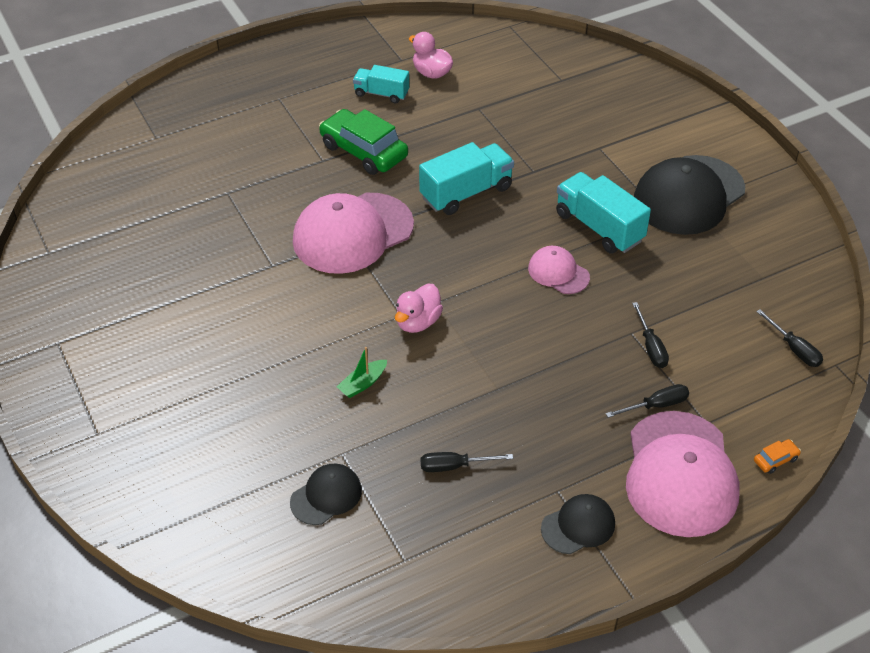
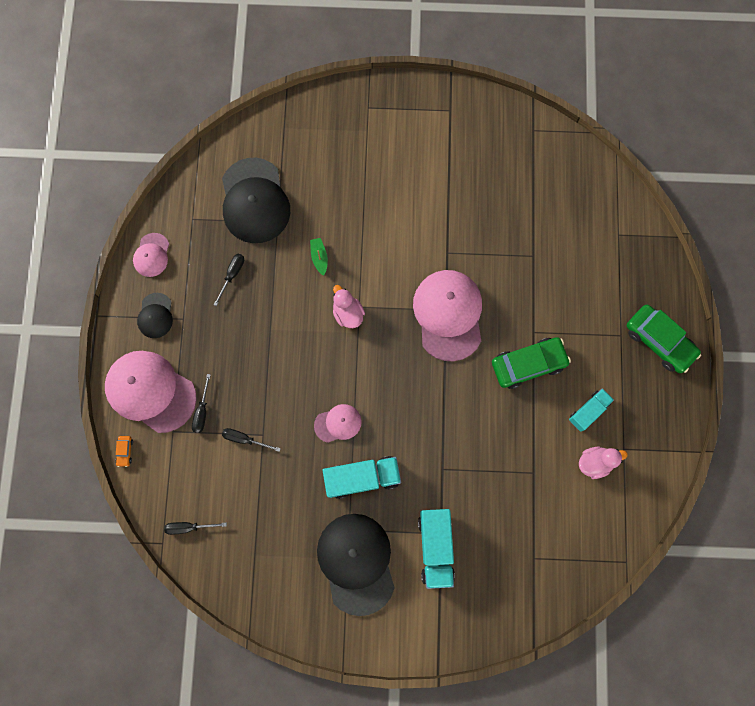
camera: 120 degrees right, 30 degrees up
black cap [290,464,362,525] -> black cap [222,158,290,243], size x1.99
turquoise truck [419,142,514,215] -> turquoise truck moved to [418,509,455,589]
none -> pink cap [133,233,169,277]
none -> green car [627,305,701,373]

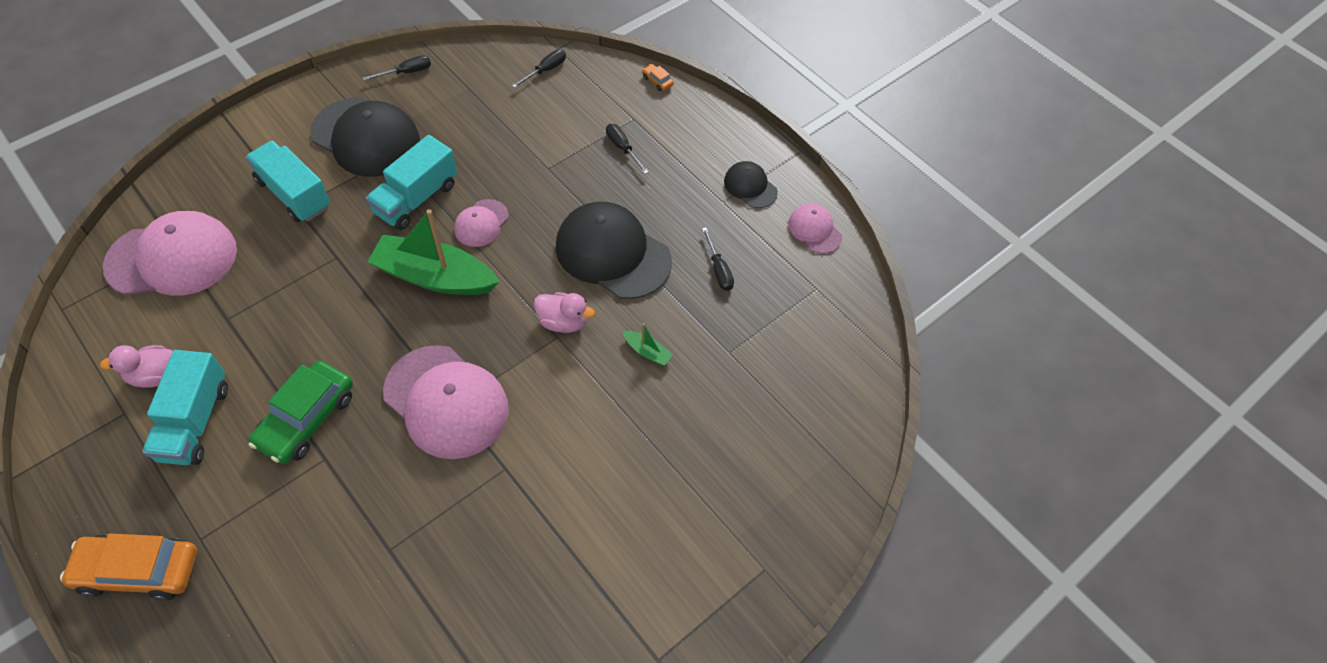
camera: 135 degrees right, 20 degrees down
pink cap [105,351,197,433] -> pink cap moved to [103,211,237,296]
black cap [222,158,290,243] -> black cap moved to [556,202,672,299]
black screwdriver [222,428,281,452] -> black screwdriver moved to [363,55,431,81]
turquoise truck [569,388,614,432] -> turquoise truck [142,350,228,465], size x1.59
pink duck [579,447,628,479] -> pink duck turned 45 degrees clockwise [100,345,173,388]
green car [627,305,701,373] -> orange car [60,533,197,601]
none -> green boat [367,209,499,295]

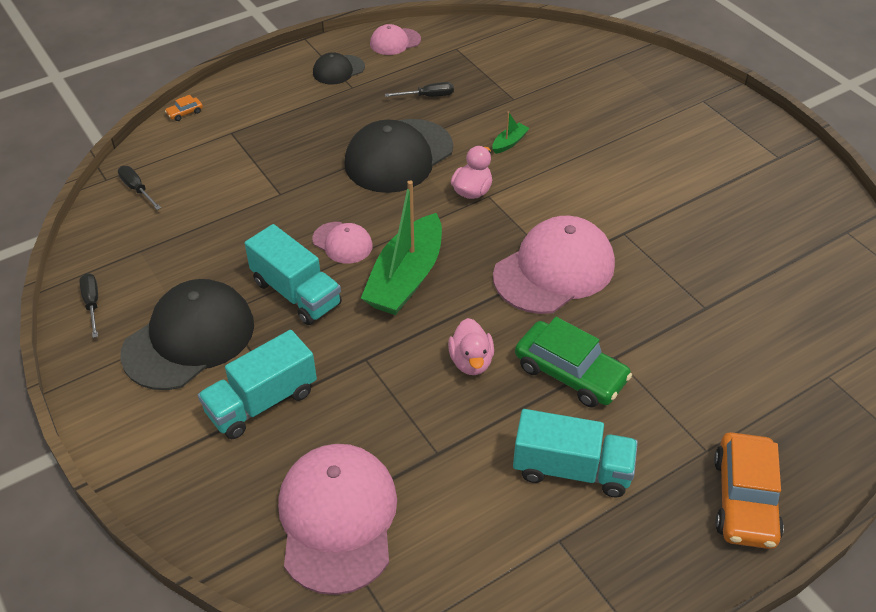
camera: 80 degrees left, 10 degrees down
pink duck [100,345,173,388] -> pink duck moved to [448,318,494,375]
black screwdriver [606,124,649,174] -> none

